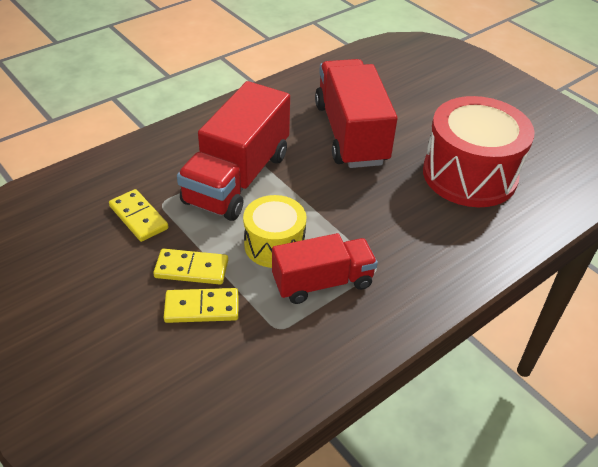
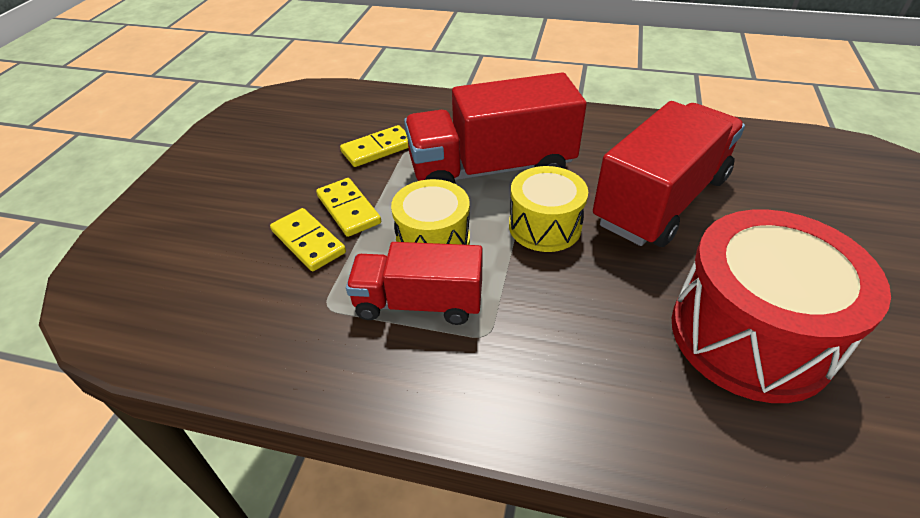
camera: 55 degrees right, 0 degrees up
yellow domino [109,189,169,242] -> yellow domino turned 45 degrees clockwise [340,125,408,167]
red truck [272,233,378,304] -> red truck turned 150 degrees clockwise [346,242,483,325]
none -> yellow drum [509,166,588,252]

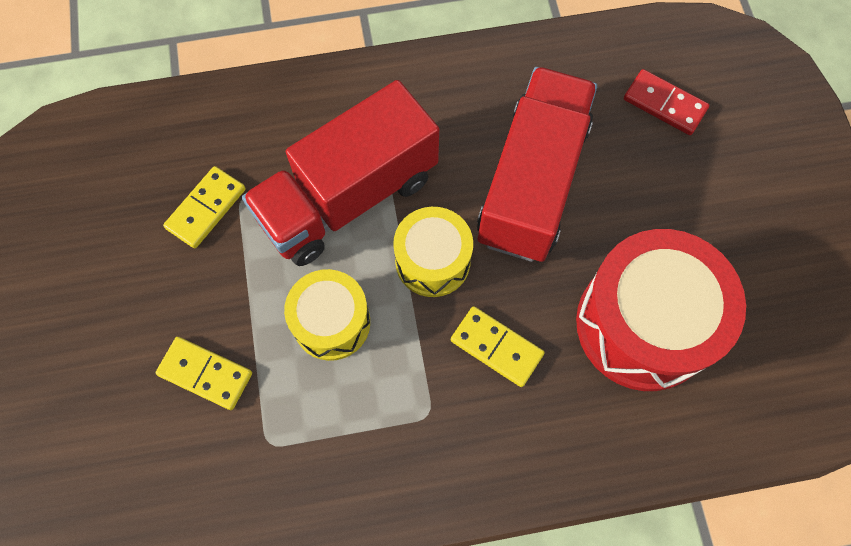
camera: 25 degrees left, 25 degrees up
yellow domino [316,178,381,237] -> yellow domino moved to [451,306,544,387]
red truck [346,242,483,325] -> none
none -> red domino [624,69,709,135]

